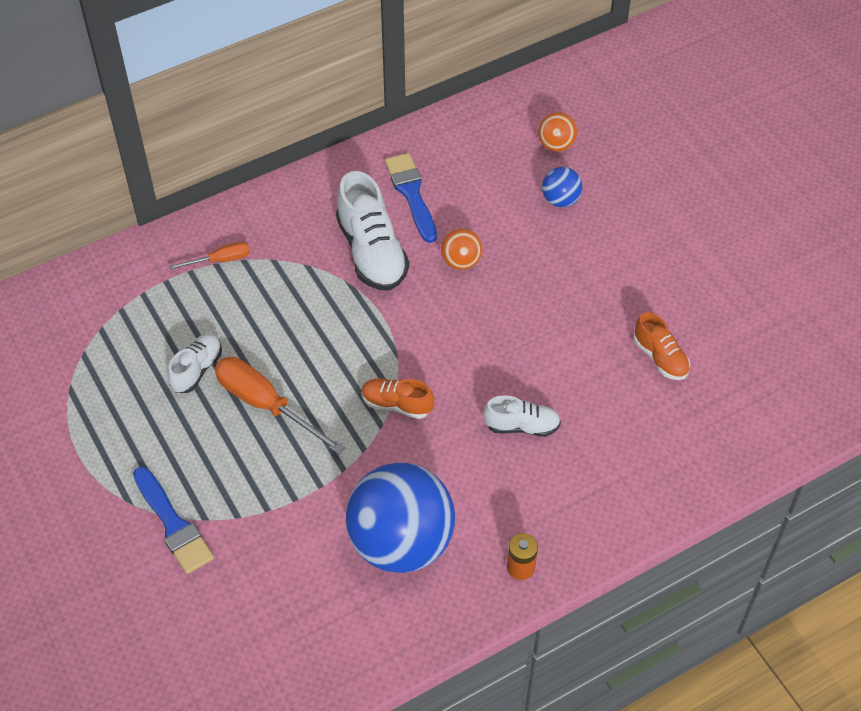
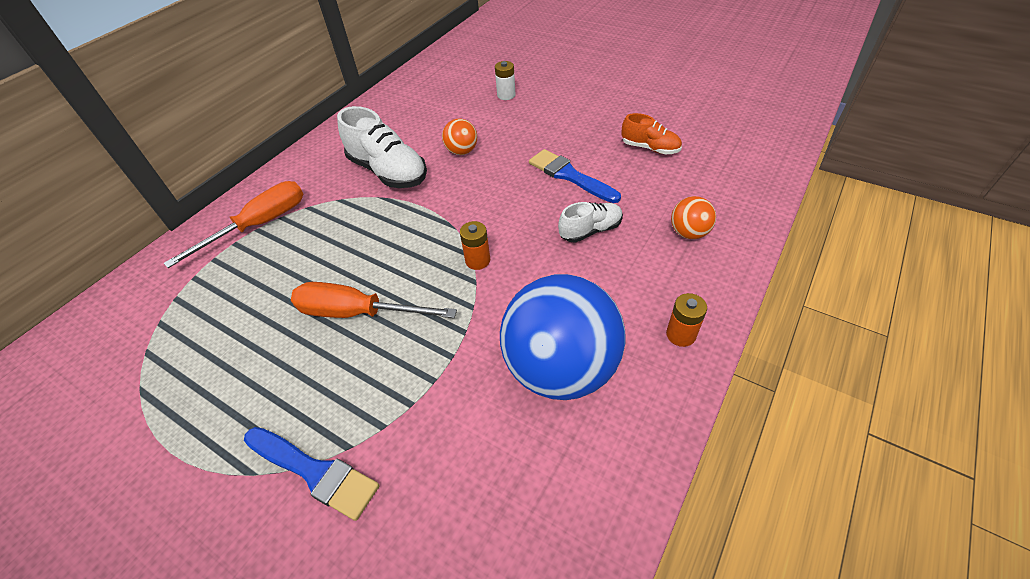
camera: 25 degrees left, 5 degrees down
white shoe [168,334,222,393] -> none
orange screwdriver [169,242,250,270] -> orange screwdriver [164,181,303,268], size x1.85
orange shoe [361,378,434,419] -> orange battery [460,221,490,270]
blue brush [385,153,437,243] -> blue brush moved to [529,149,621,203]
orange ball [538,112,577,152] -> orange ball moved to [671,196,716,239]
blue ball [542,167,582,207] -> white battery [495,61,516,100]

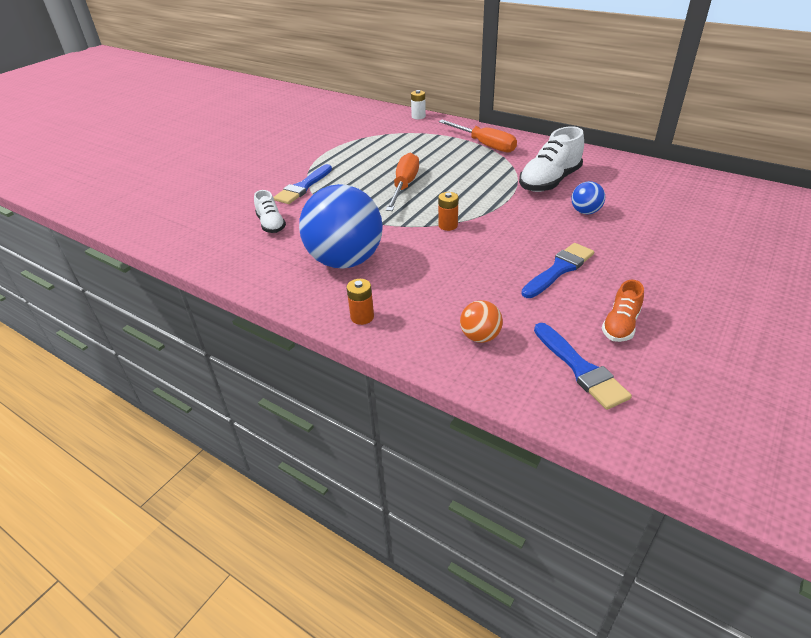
camera: 90 degrees right, 10 degrees down
orange ball [442,119,477,155] -> blue ball [571,181,605,214]
white battery [495,61,516,100] -> white battery moved to [411,90,426,119]
white shoe [558,202,623,243] -> white shoe moved to [254,190,286,233]
none -> blue brush [534,323,632,410]

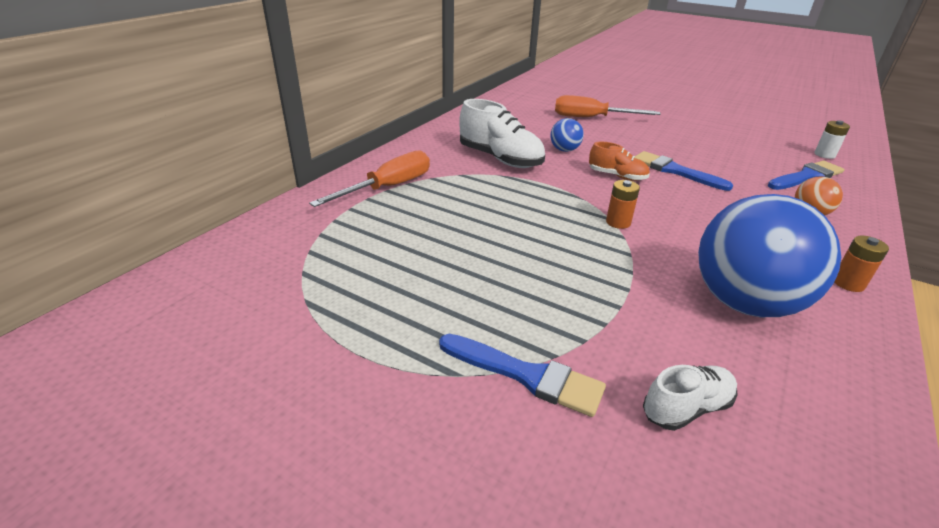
camera: 95 degrees left, 5 degrees down
orange screwdriver [386,153,419,211] -> orange screwdriver moved to [555,95,661,117]
white battery [411,90,426,119] -> white battery moved to [815,120,850,159]
orange shoe [602,280,644,342] -> orange shoe moved to [589,142,650,181]

